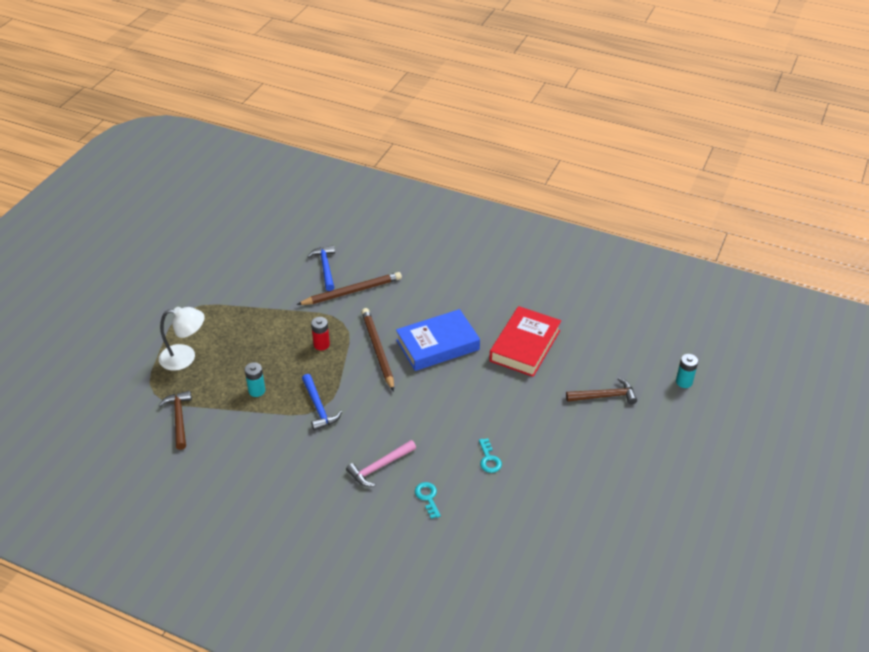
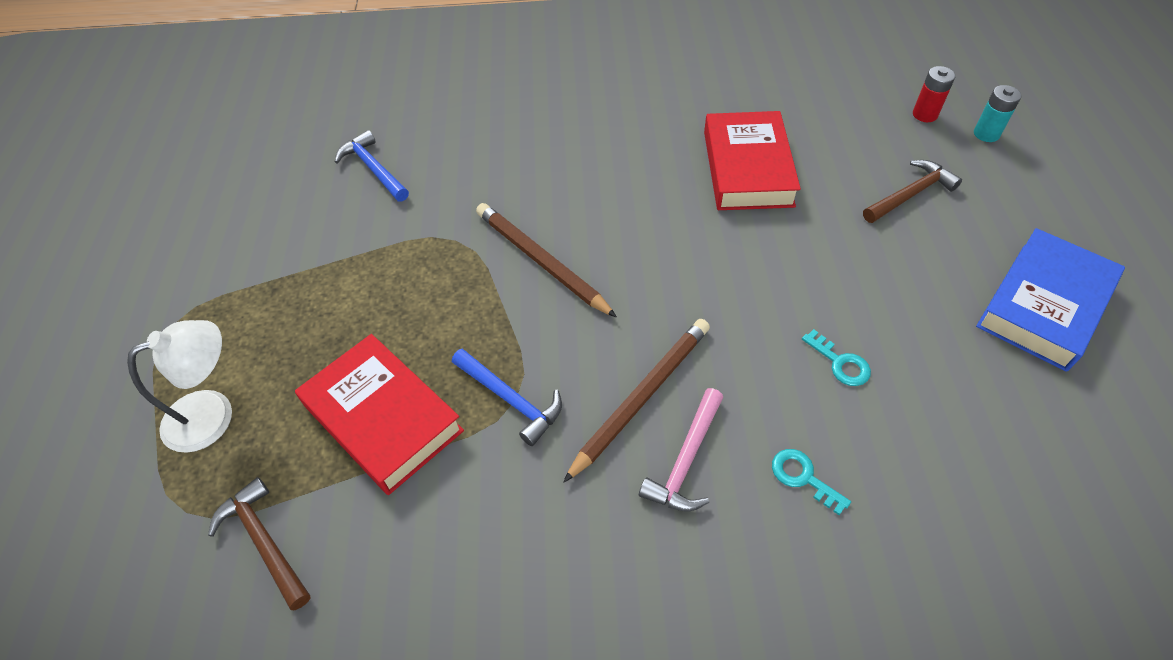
camera: 25 degrees left, 10 degrees up
turquoise battery [245,362,266,397] -> red book [295,334,464,495]
brown pencil [297,272,402,305] -> brown pencil moved to [563,319,710,483]
red battery [311,317,330,350] -> red battery moved to [913,66,955,122]
blue book [396,309,480,371] -> blue book moved to [976,228,1125,372]

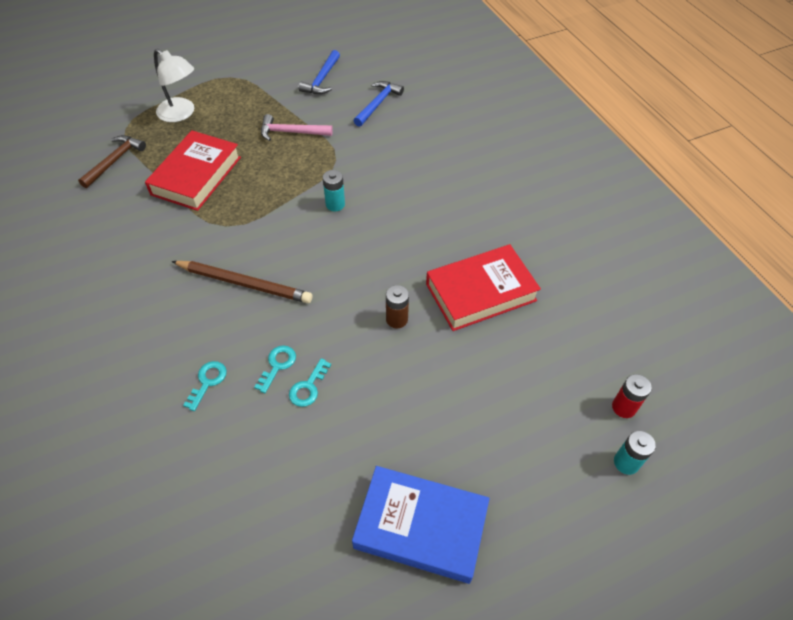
camera: 65 degrees right, 0 degrees up
blue hammer [452,348,562,446] -> blue hammer moved to [299,50,340,94]
brown pencil [476,203,617,318] -> turquoise battery [323,170,345,211]
pink hammer [639,388,723,512] -> pink hammer moved to [261,114,333,141]
brown hammer [863,160,962,223] -> none
none -> turquoise key [254,345,296,393]
none -> brown battery [386,285,409,328]

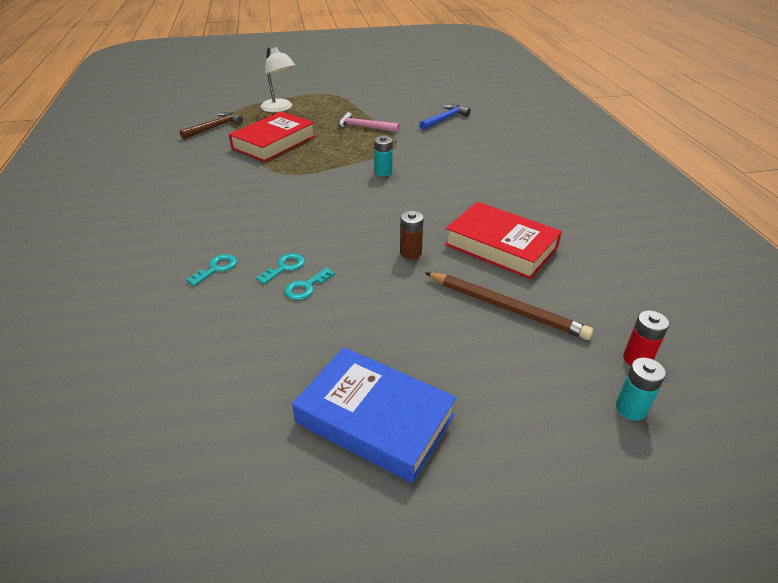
camera: 15 degrees right, 15 degrees down
brown pencil [171,261,312,303] -> brown pencil moved to [425,272,593,340]
blue hammer [299,50,340,94] -> none
red book [426,244,541,331] -> red book turned 45 degrees clockwise [445,202,562,279]

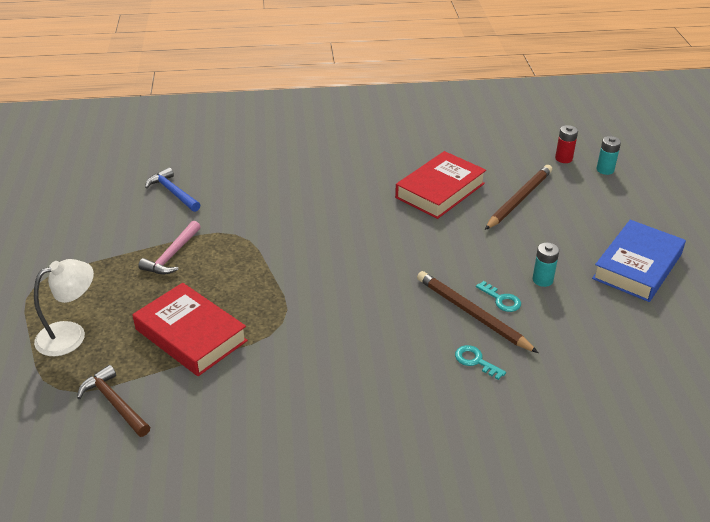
camera: 85 degrees left, 0 degrees up
turquoise key [256,253,305,284] -> brown pencil [417,271,538,353]
turquoise battery [374,136,393,176] -> turquoise battery moved to [532,242,559,287]
brown battery [400,211,424,259] -> none

